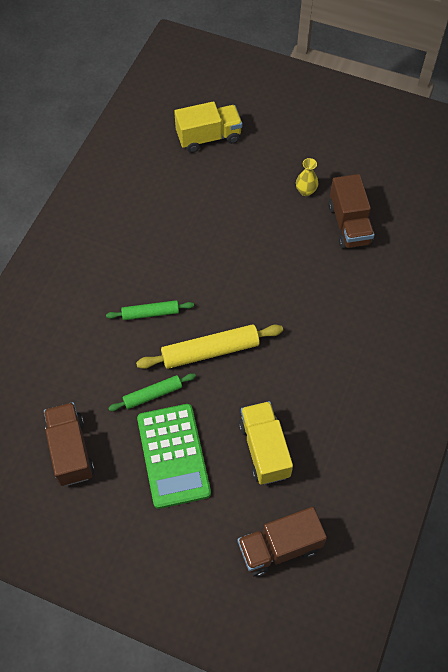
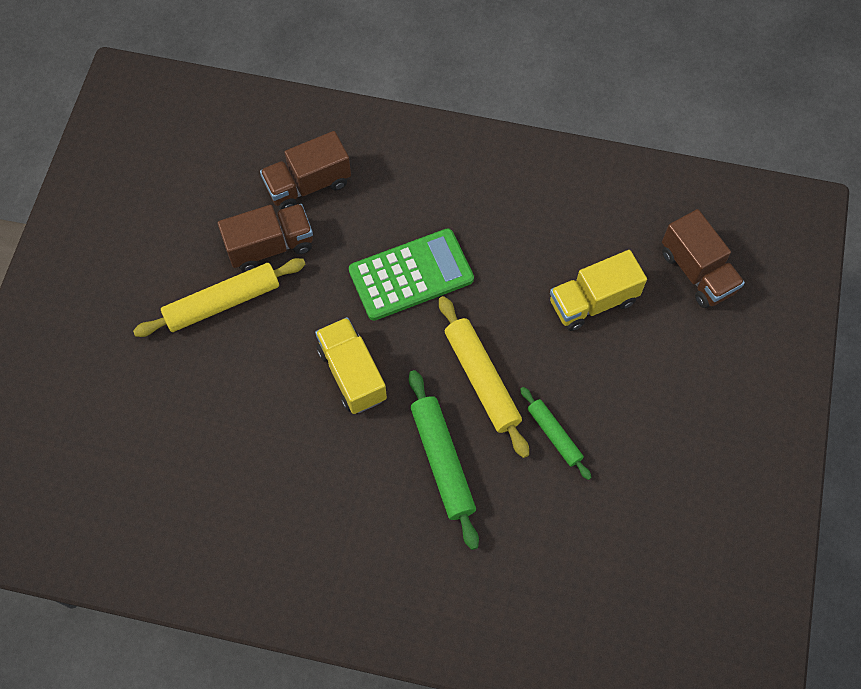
camera: 100 degrees left, 5 degrees up
brown truck [44,402,94,486] -> brown truck moved to [260,131,351,210]
green rolling pin [106,300,194,320] -> green rolling pin [409,370,479,550], size x1.67
green calculator [137,404,211,509] -> green calculator moved to [349,228,474,321]
yellow truck [174,101,242,153] -> yellow truck moved to [315,317,387,414]
yellow vase [296,158,319,196] -> yellow rolling pin [133,258,306,337]

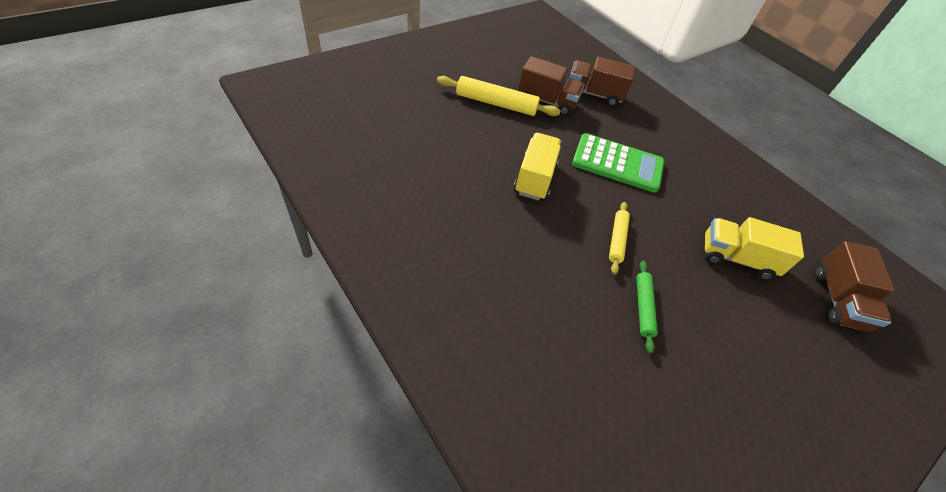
camera: 35 degrees right, 15 degrees down
green rolling pin [409,370,479,550] -> none
yellow rolling pin [439,296,529,458] -> yellow rolling pin [609,202,630,274], size x0.60

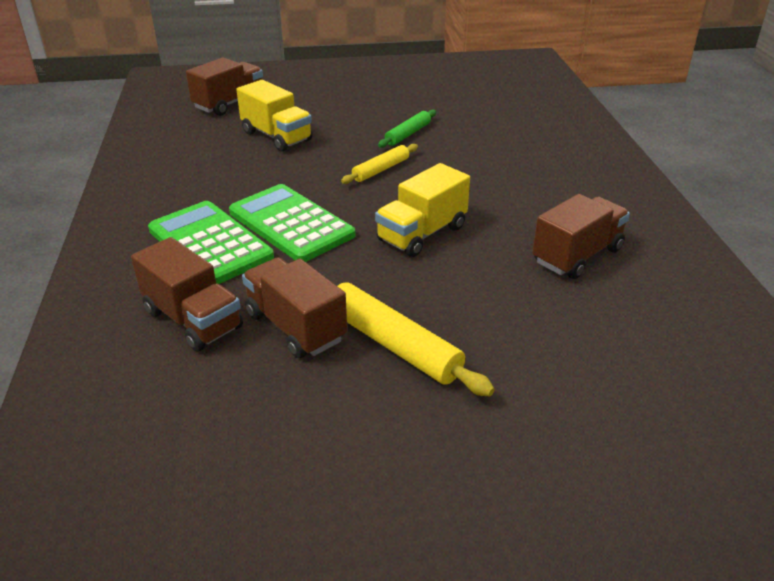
camera: 145 degrees left, 15 degrees down
none -> green calculator [148,201,274,284]
none -> brown truck [532,194,630,279]

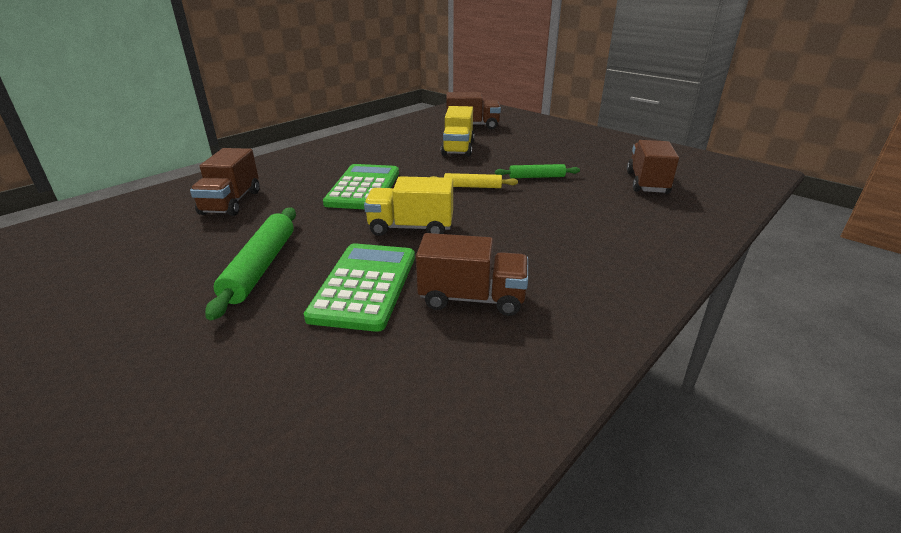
camera: 50 degrees right, 5 degrees down
green calculator [148,201,274,284] -> green calculator moved to [304,243,415,332]
brown truck [242,257,347,358] -> brown truck moved to [627,140,679,194]
yellow rolling pin [338,282,495,397] -> green rolling pin [205,207,296,320]

